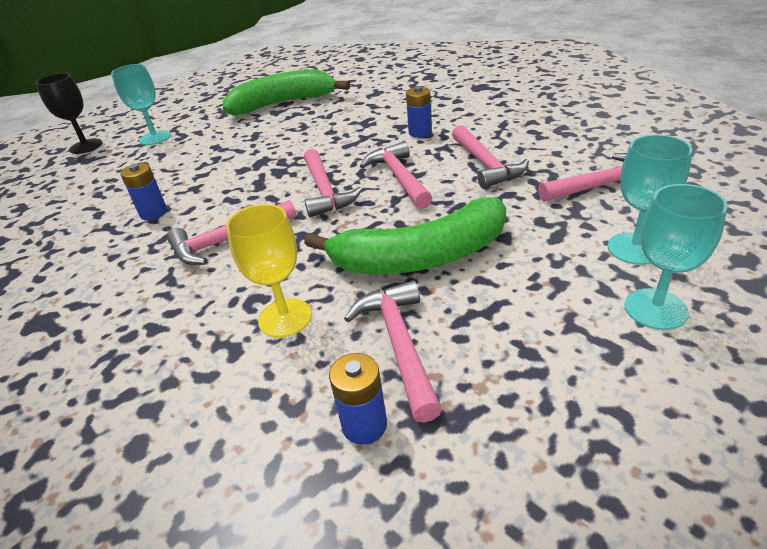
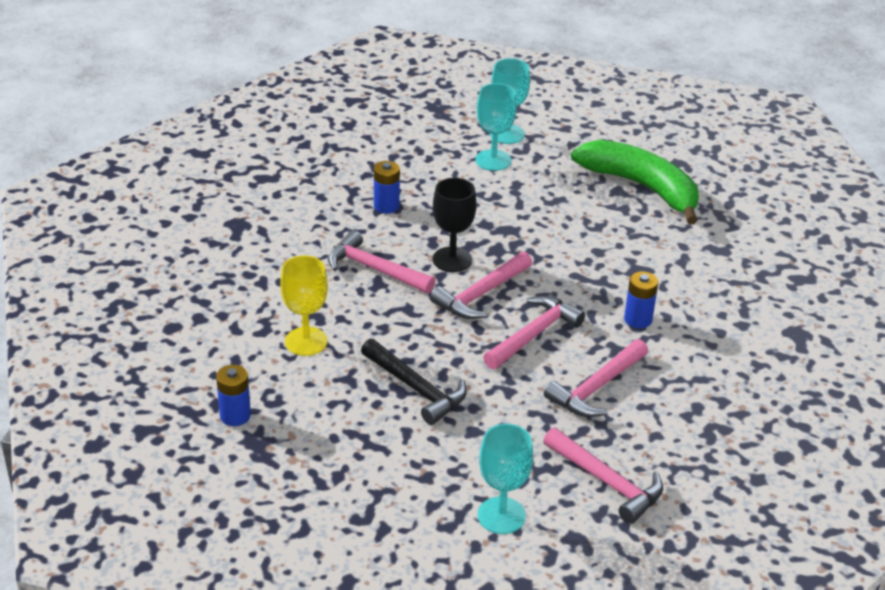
camera: 55 degrees right, 0 degrees up
black goblet [35,73,102,154] -> black goblet moved to [433,178,477,272]
green banana [304,197,506,274] -> black hammer [361,339,467,425]
pink hammer [344,280,442,423] -> none
turquoise goblet [625,184,728,330] -> turquoise goblet moved to [475,83,517,171]

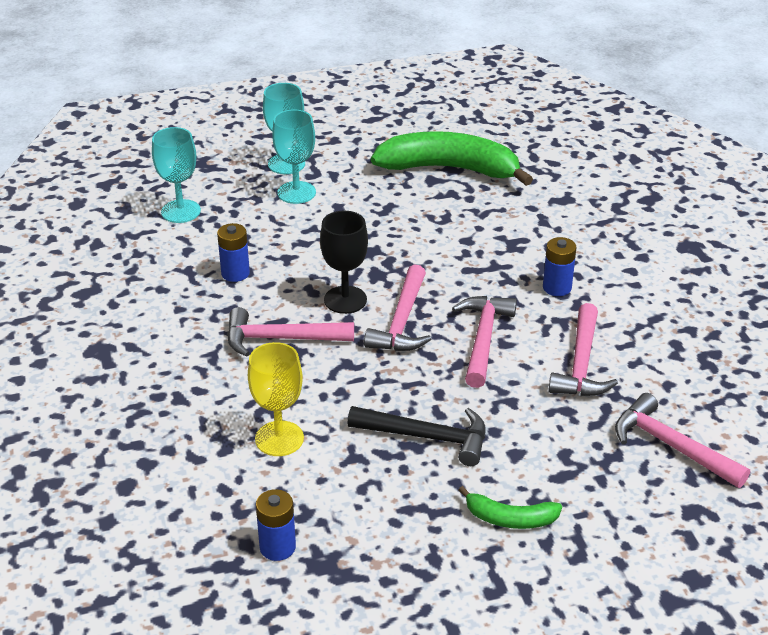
camera: 30 degrees left, 0 degrees up
turquoise goblet [478,424,533,534] -> turquoise goblet moved to [152,127,201,223]
pink hammer [543,428,663,524] -> pink hammer turned 150 degrees counterclockwise [615,393,750,488]
none -> green banana [459,486,562,529]

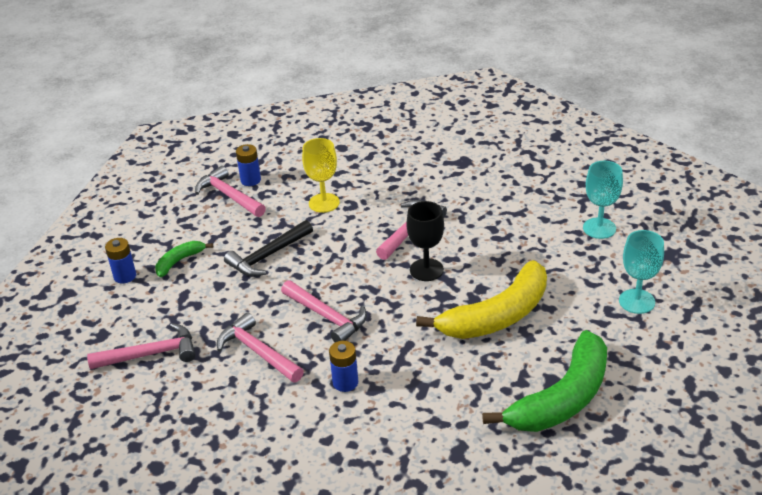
camera: 125 degrees right, 0 degrees up
blue battery [217,223,250,282] -> blue battery moved to [105,238,136,284]
turquoise goblet [272,110,316,204] -> none
pink hammer [364,264,432,351] -> pink hammer moved to [195,166,266,217]
none -> yellow banana [416,260,547,339]

